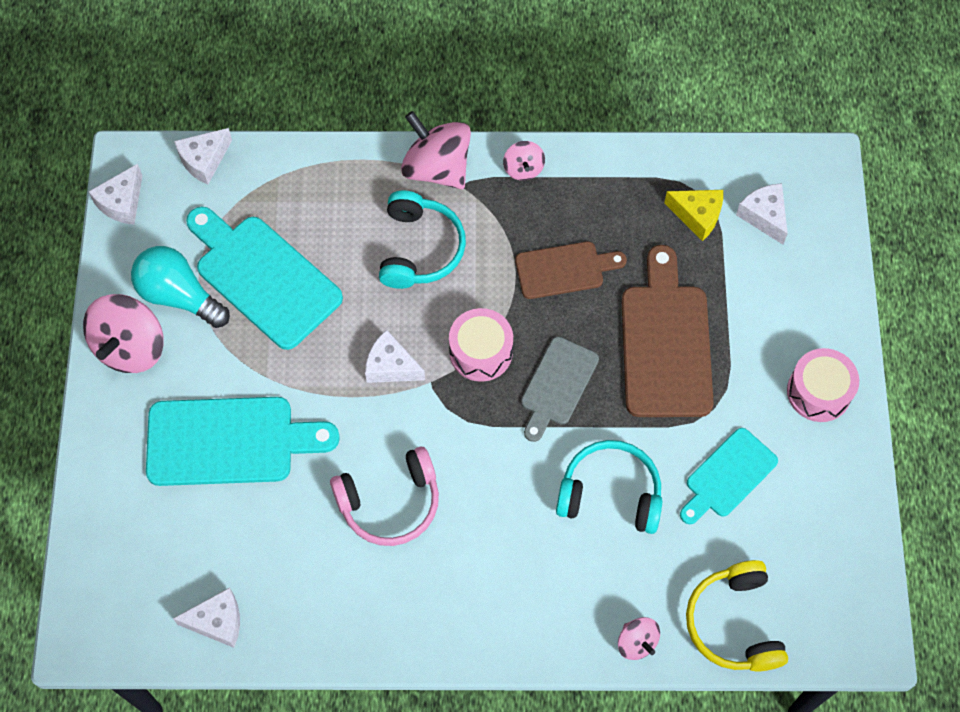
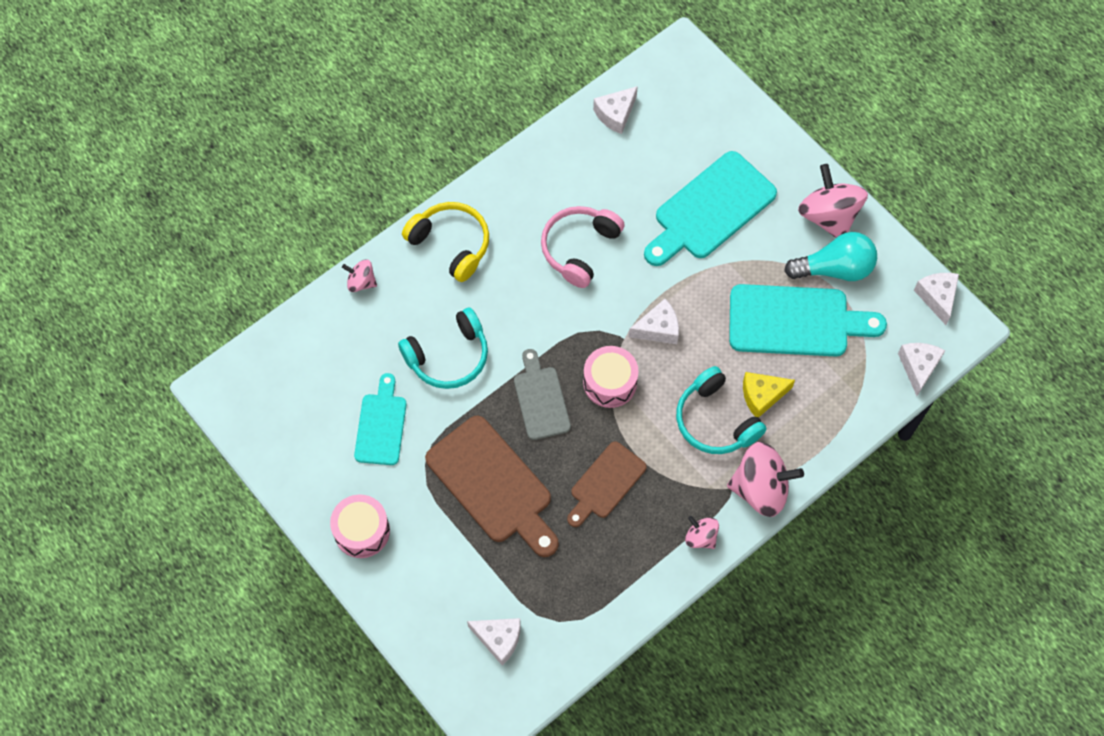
camera: 140 degrees right, 0 degrees up
yellow cheese [664,190,723,241] -> yellow cheese moved to [743,372,795,418]
yellow headphones [686,560,788,672] -> yellow headphones moved to [402,202,489,282]

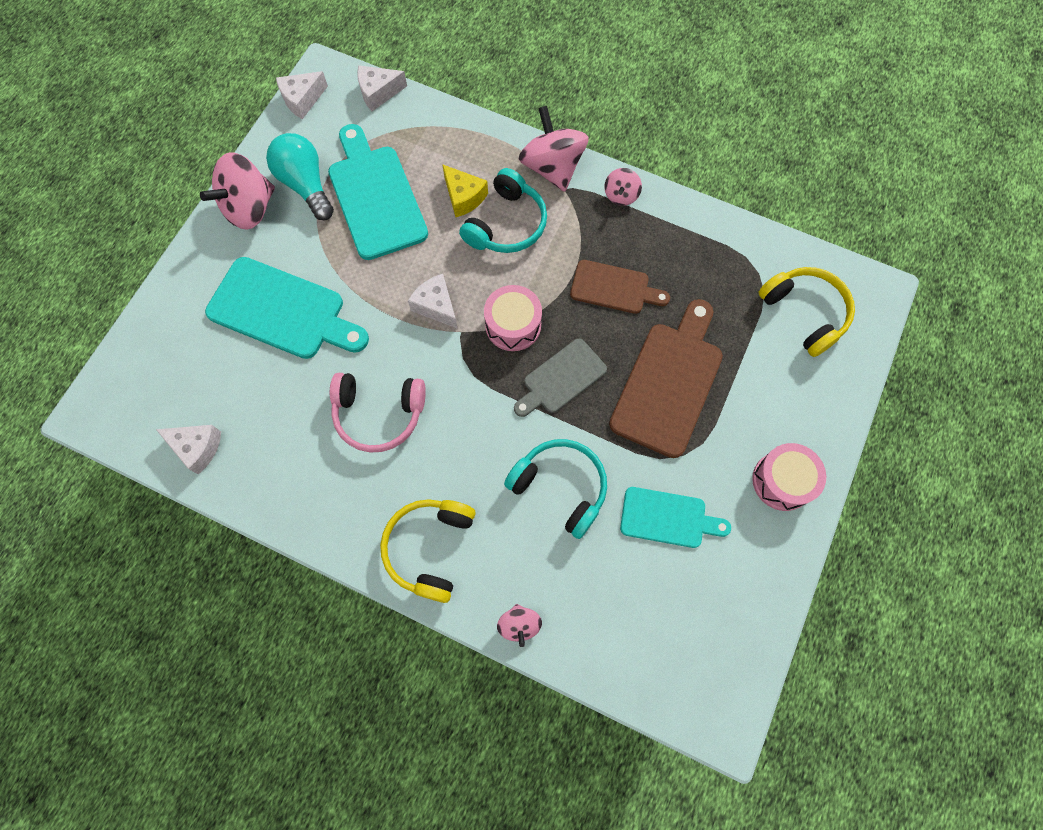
camera: 115 degrees left, 5 degrees up
turquoise cutting board [354,373,406,465] -> turquoise cutting board turned 150 degrees counterclockwise [620,487,731,548]
white cheese [467,618,521,666] -> yellow headphones [758,267,855,357]

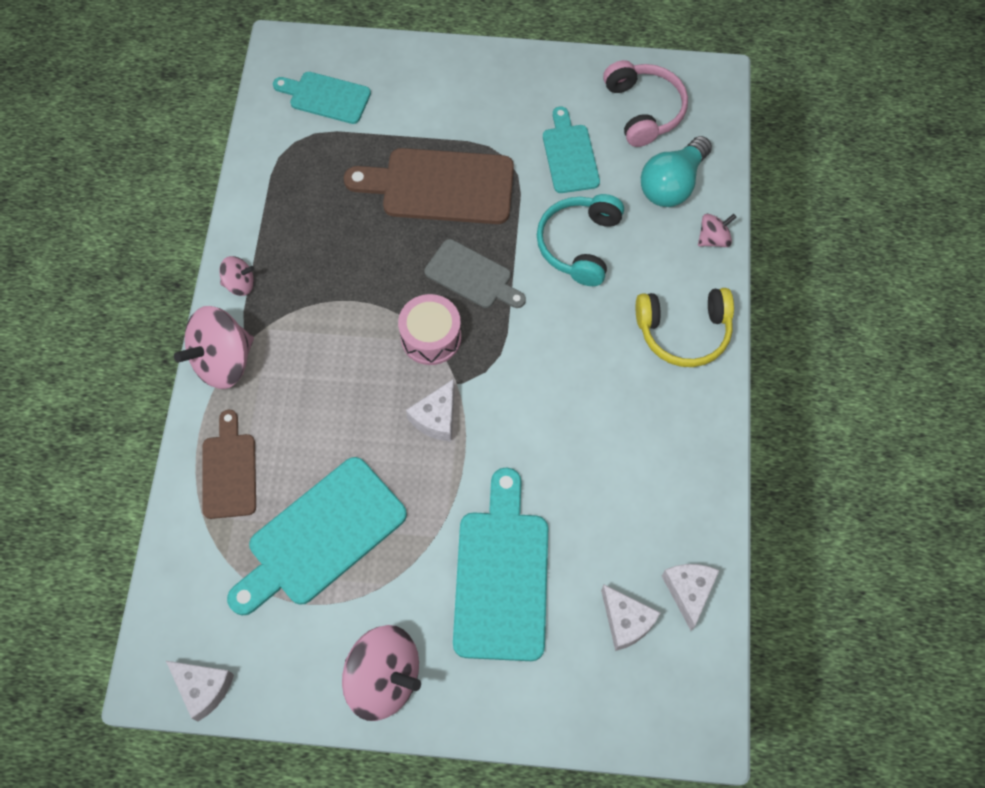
camera: 110 degrees left, 5 degrees down
turquoise light bulb [266,133,334,220] -> turquoise light bulb moved to [641,136,712,207]
pink headphones [330,373,426,453] -> pink headphones moved to [603,60,688,147]
white cheese [357,65,407,111] -> white cheese moved to [601,584,661,651]
yellow cheese [442,164,488,217] -> none
turquoise headphones [459,168,547,253] -> none
brown cutting board [570,260,670,314] -> brown cutting board moved to [202,410,256,519]
pink drum [752,443,826,511] -> none
yellow headphones [758,267,855,357] -> turquoise cutting board [273,72,371,124]

